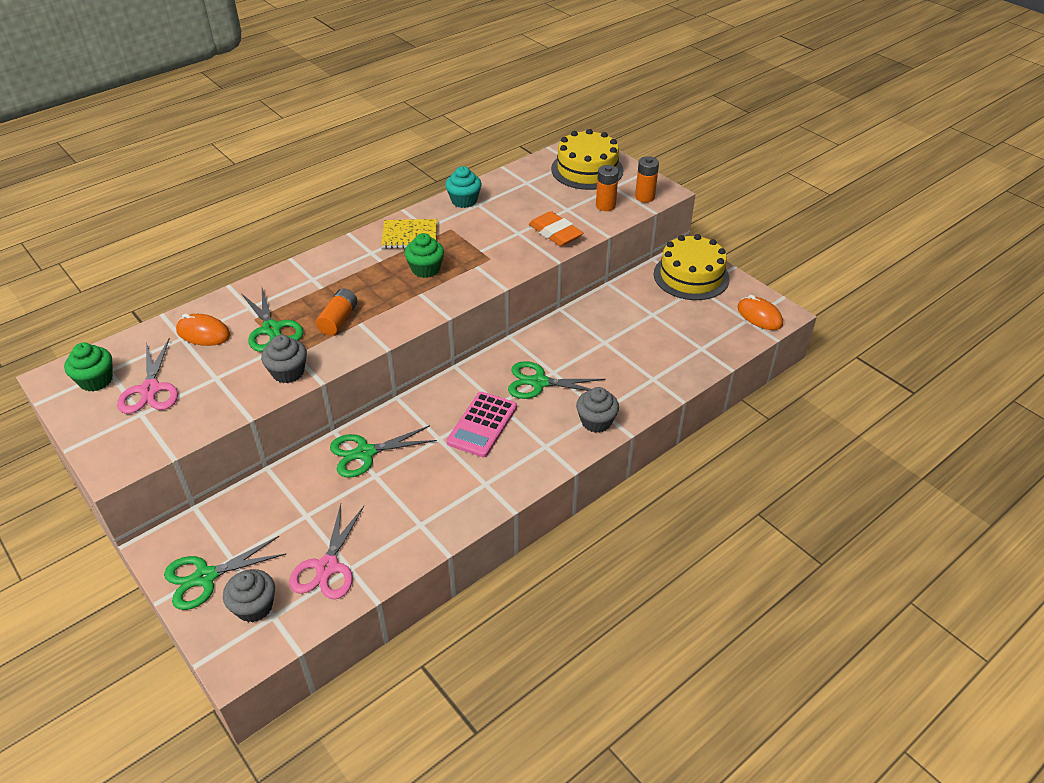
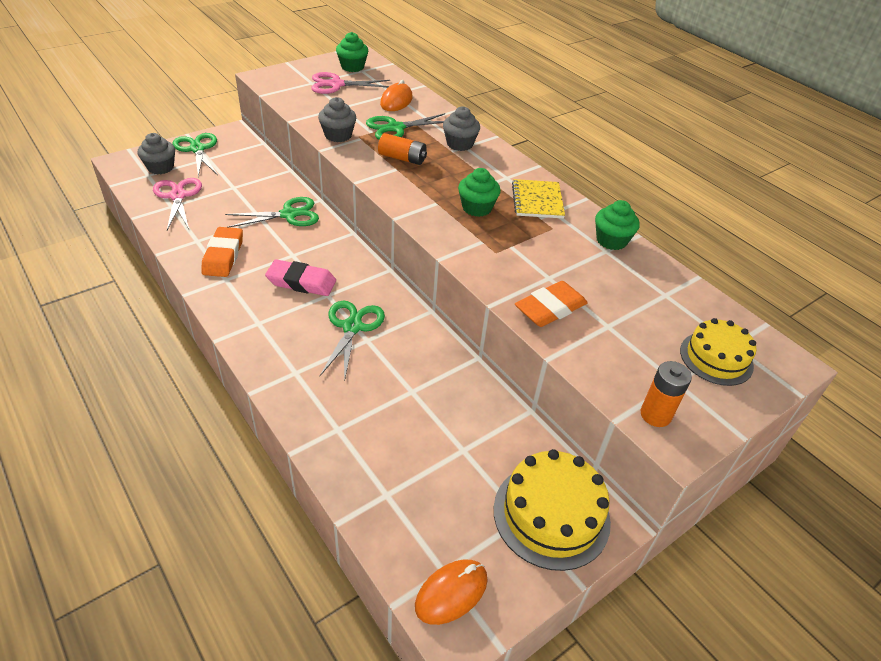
camera: 90 degrees right, 0 degrees up
pink scissors [289,504,364,599] -> pink scissors turned 60 degrees clockwise [153,178,202,230]
green scissors [330,425,437,477] -> green scissors turned 90 degrees clockwise [225,197,319,227]
turquoise cupcake [445,166,482,208] -> green cupcake [595,200,640,250]
pink calculator [446,392,517,457] -> pink eraser [265,259,336,296]
yellow cake [551,129,624,190] -> yellow cake [680,318,756,386], size x0.66
grey cupcake [576,387,619,433] -> grey cupcake moved to [443,106,480,151]
orange battery [596,165,619,211] -> none
none -> orange eraser [201,227,243,277]

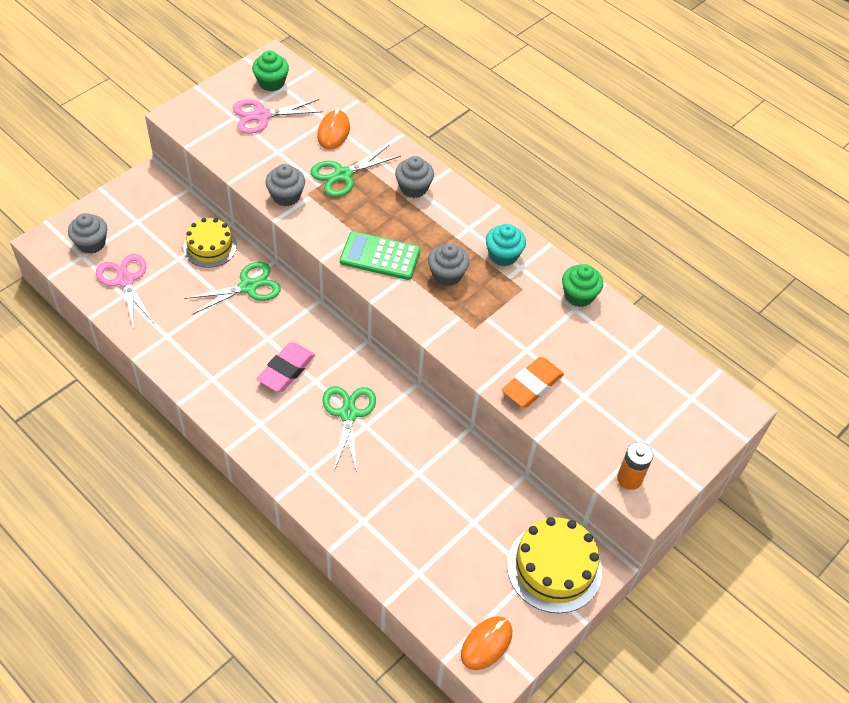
camera: 10 degrees left, 10 degrees up
green scissors [172,133,218,177] -> none
orange eraser [201,227,243,277] -> none
pink eraser [265,259,336,296] -> pink eraser turned 60 degrees counterclockwise [257,342,315,392]
orange battery [378,133,427,165] -> none
green cupcake [458,168,501,217] -> grey cupcake [428,243,469,286]
yellow notebook [512,179,565,219] -> turquoise cupcake [486,224,526,266]
yellow cake [680,318,756,386] -> yellow cake moved to [184,218,237,268]
none -> green calculator [340,231,421,280]

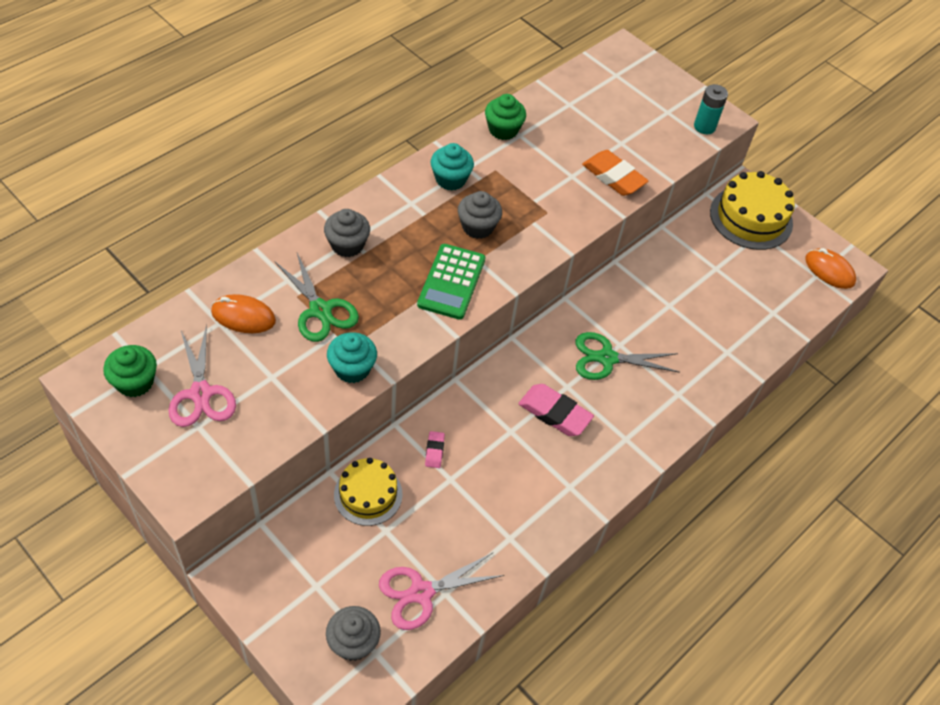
camera: 90 degrees left, 0 degrees up
green scissors [184,262,281,315] -> pink eraser [425,431,445,468]
grey cupcake [265,164,305,206] -> turquoise cupcake [327,332,377,383]
orange battery [617,442,653,490] -> turquoise battery [694,84,728,134]

